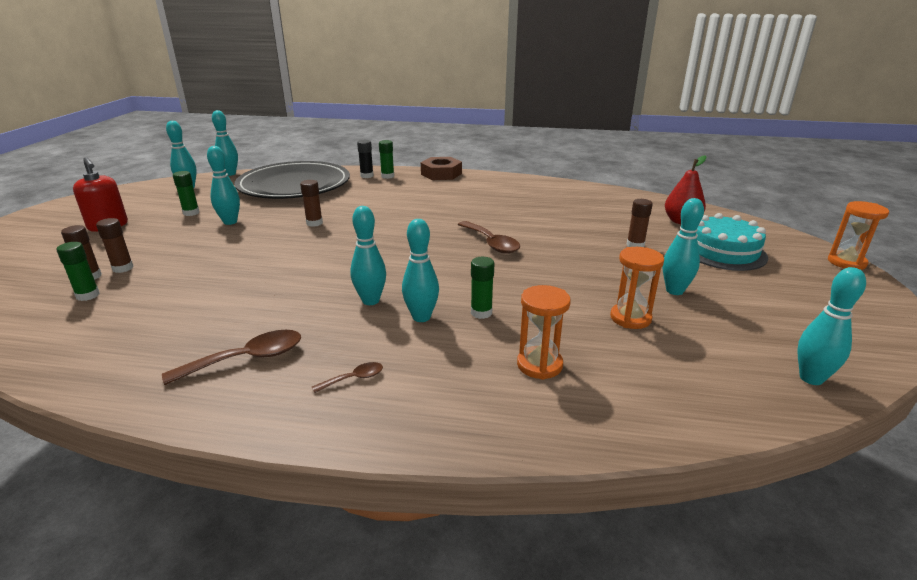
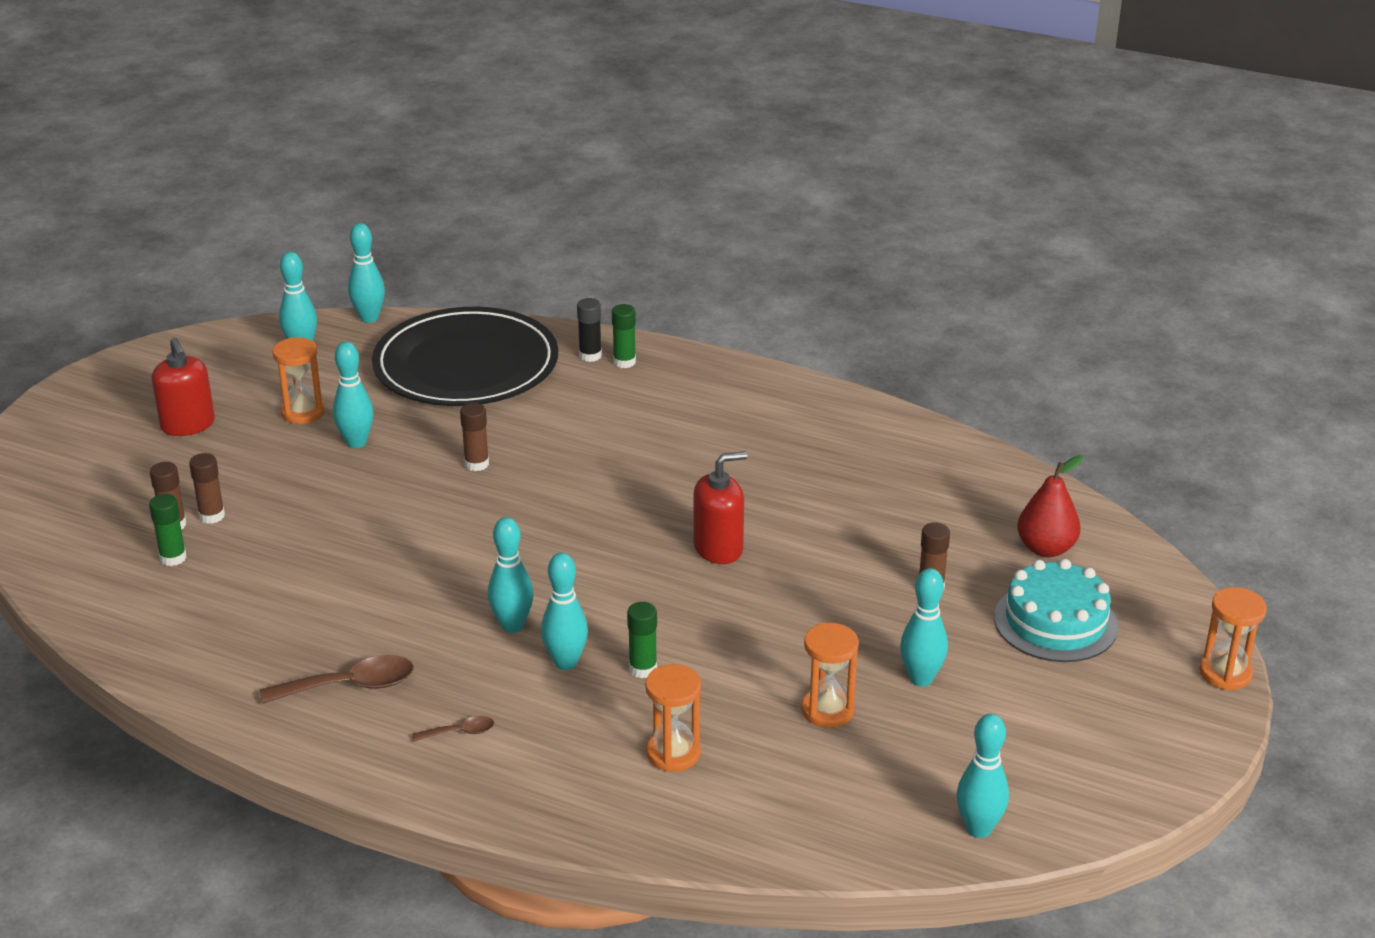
camera: 15 degrees right, 5 degrees up
green glue stick [173,171,200,216] -> orange hourglass [272,337,325,424]
brown nut [421,157,462,180] -> none
brown spoon [458,221,520,253] -> red soap dispenser [693,451,747,564]

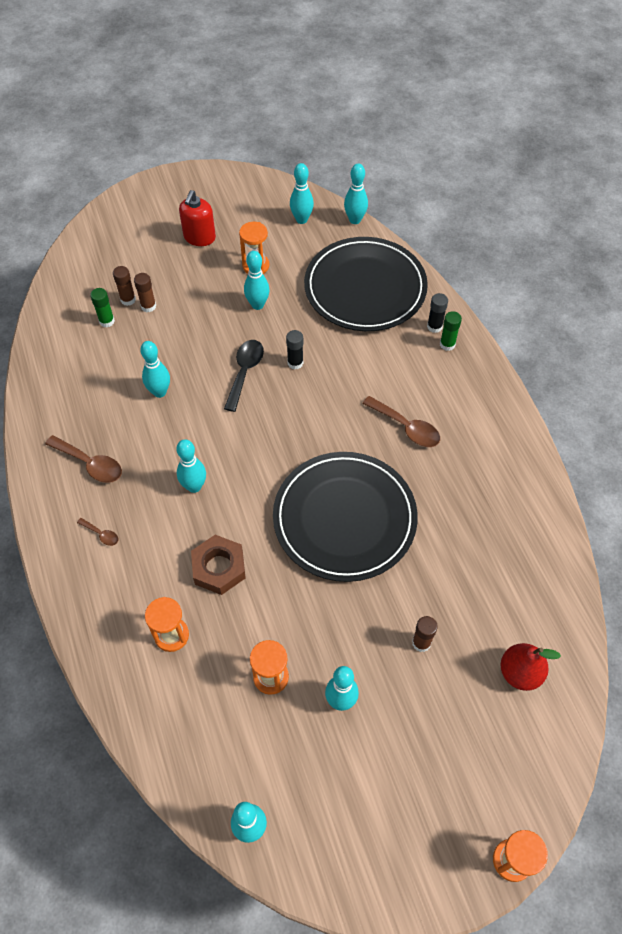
camera: 45 degrees right, 25 degrees up
brown glue stick [460,403,489,471] -> black glue stick [286,330,303,369]
turquoise bowling pin [541,553,588,670] -> turquoise bowling pin moved to [141,341,170,398]
green glue stick [627,602,657,678] -> brown nut [191,535,246,595]
red soap dispenser [693,451,747,564] -> black plate [273,452,418,582]
turquoise cake [994,559,1118,662] -> none
none -> black spoon [224,340,264,412]
none -> brown spoon [362,396,440,447]

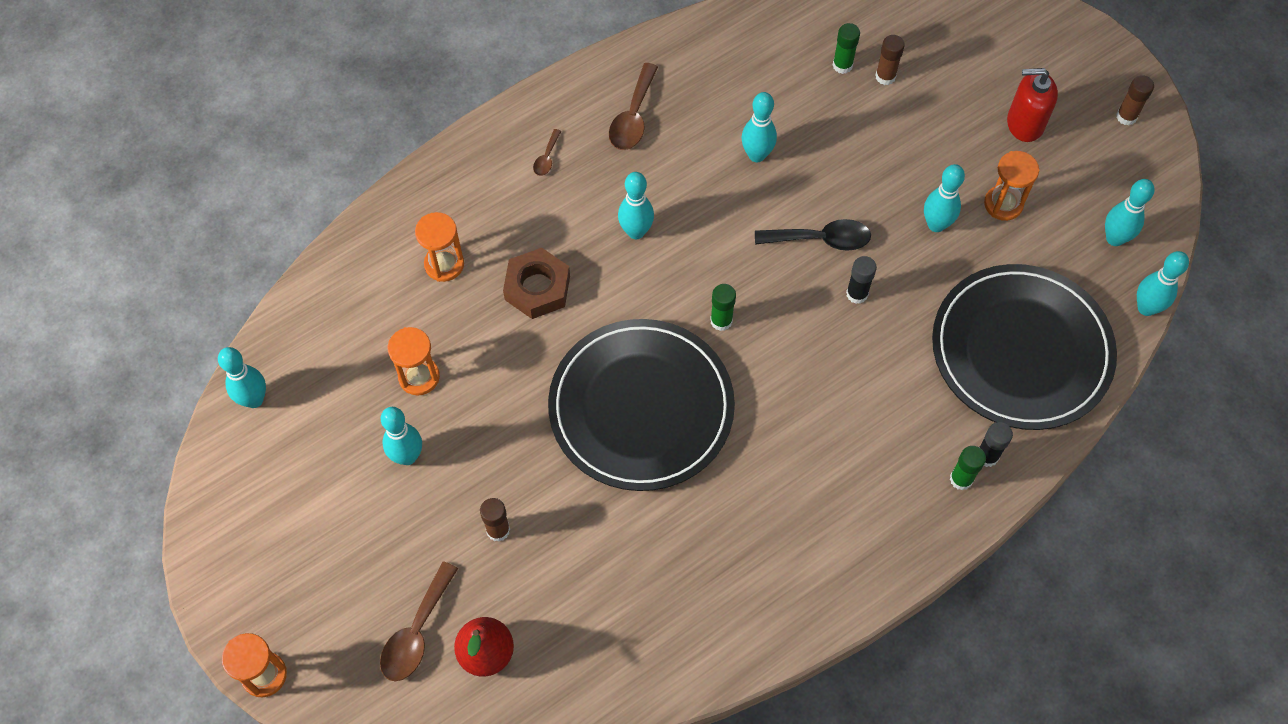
camera: 75 degrees right, 5 degrees up
brown glue stick [134,273,156,312] -> brown glue stick moved to [1116,75,1154,125]
brown spoon [362,396,440,447] -> brown spoon moved to [380,562,458,681]
none -> green glue stick [710,284,736,331]

